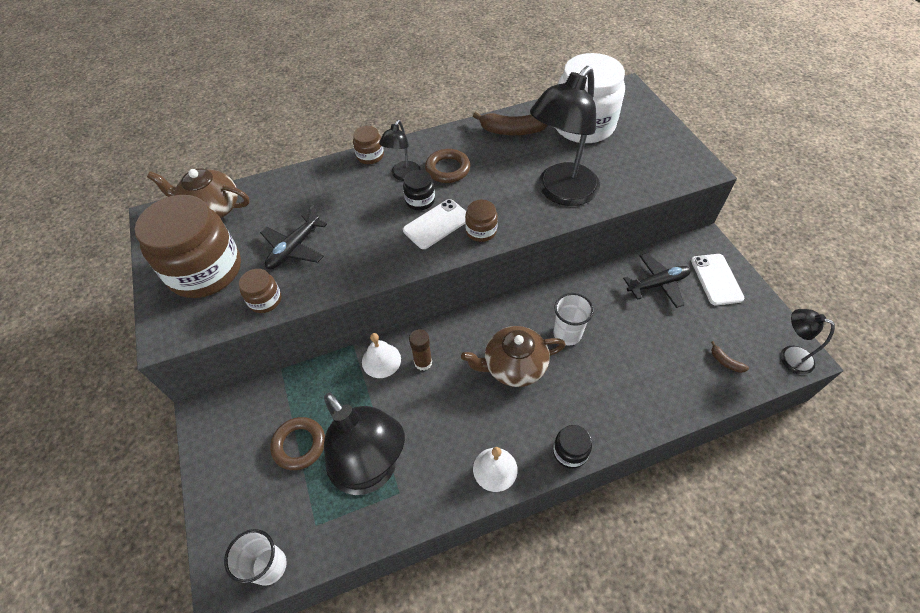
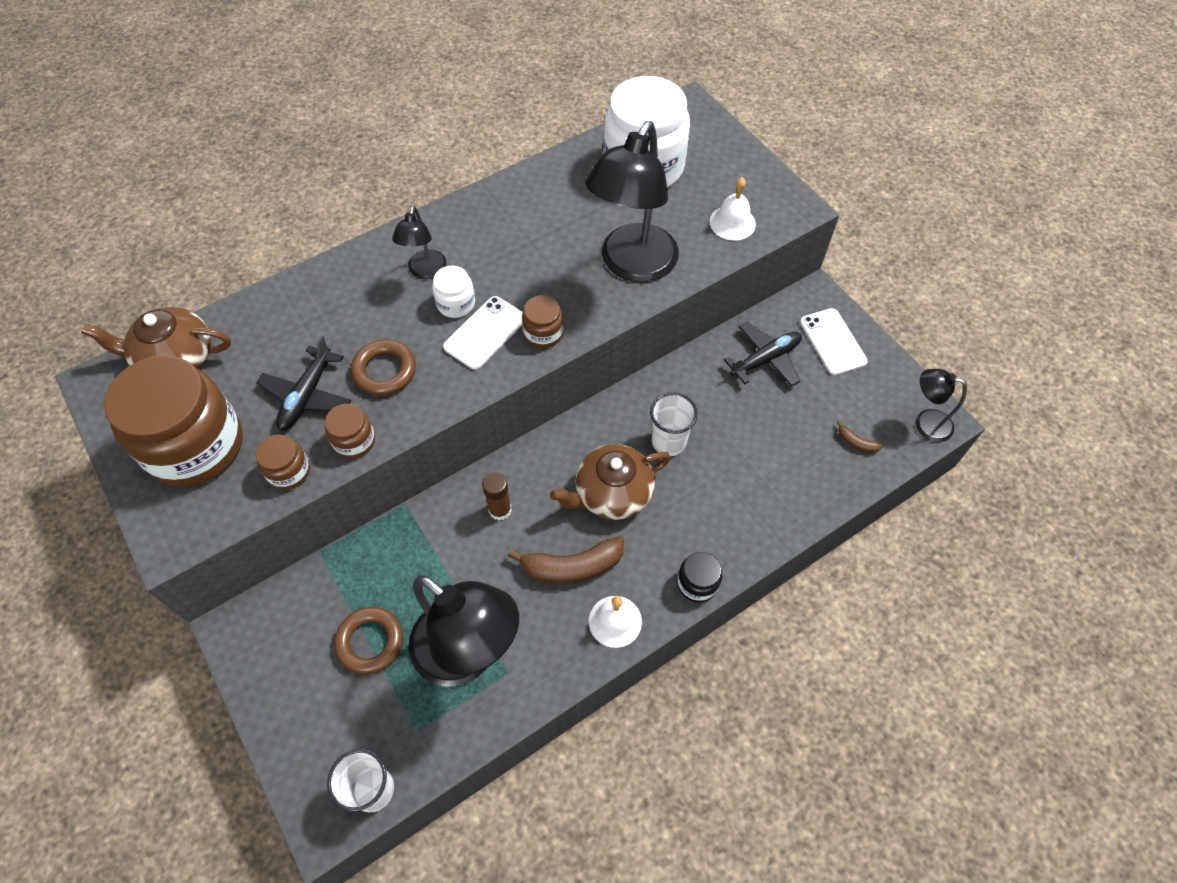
camera: 15 degrees left, 5 degrees up
brown jar [353,126,384,164] -> brown jar moved to [325,404,375,459]
white bell [362,333,401,378] -> white bell moved to [710,177,756,240]
black jar [403,170,435,210] -> white jar [432,266,475,318]
brown ring [425,149,470,183] -> brown ring moved to [351,340,416,396]
brown banana [473,112,548,135] -> brown banana moved to [508,537,624,584]

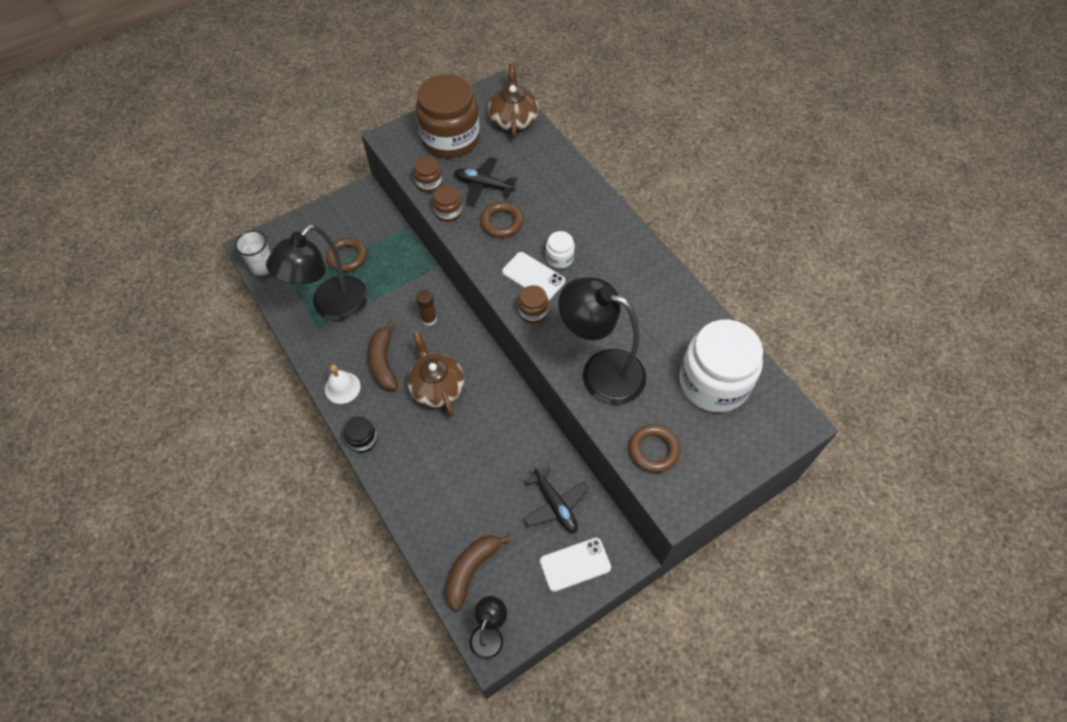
camera: 90 degrees right, 0 degrees up
black lamp [392,206,447,279] -> none
white cup [650,392,698,456] -> none
white bell [710,177,756,240] -> brown ring [629,424,680,473]
brown banana [837,420,883,453] -> brown banana [445,535,511,611], size x2.14

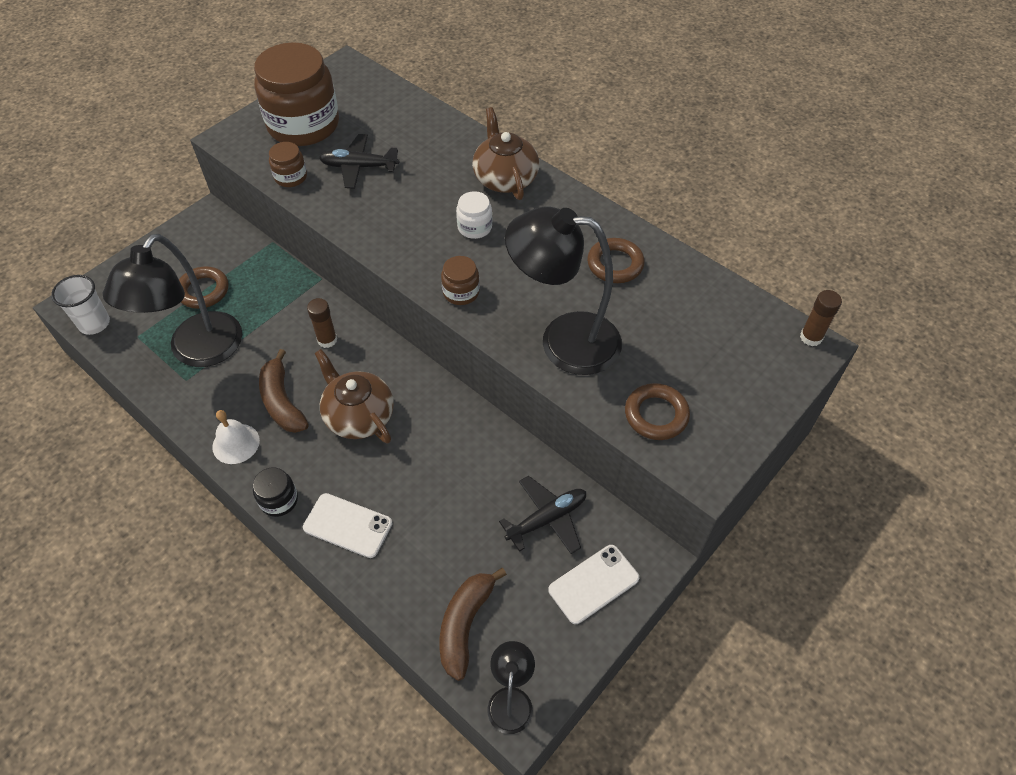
camera: 15 degrees left, 5 degrees down
brown jar [433,185,462,222] -> none
brown ring [480,202,524,238] -> brown ring moved to [587,238,645,283]
brown teapot [488,64,539,138] -> brown teapot moved to [472,107,539,200]
white phone [502,252,565,301] -> white phone moved to [303,493,392,558]
black plane [523,465,589,532] -> black plane turned 75 degrees counterclockwise [499,476,586,554]
white jar [679,320,763,412] -> none
none -> brown glue stick [800,290,842,346]

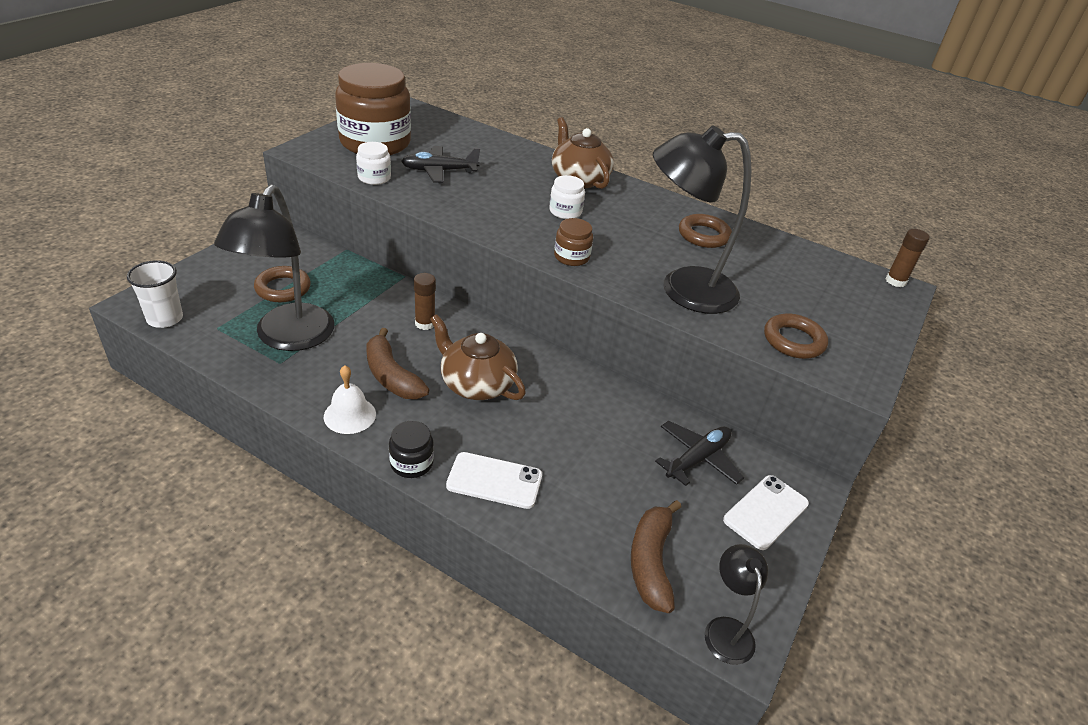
camera: 15 degrees left, 15 degrees down
brown jar [269,142,307,187] -> white jar [356,142,391,185]

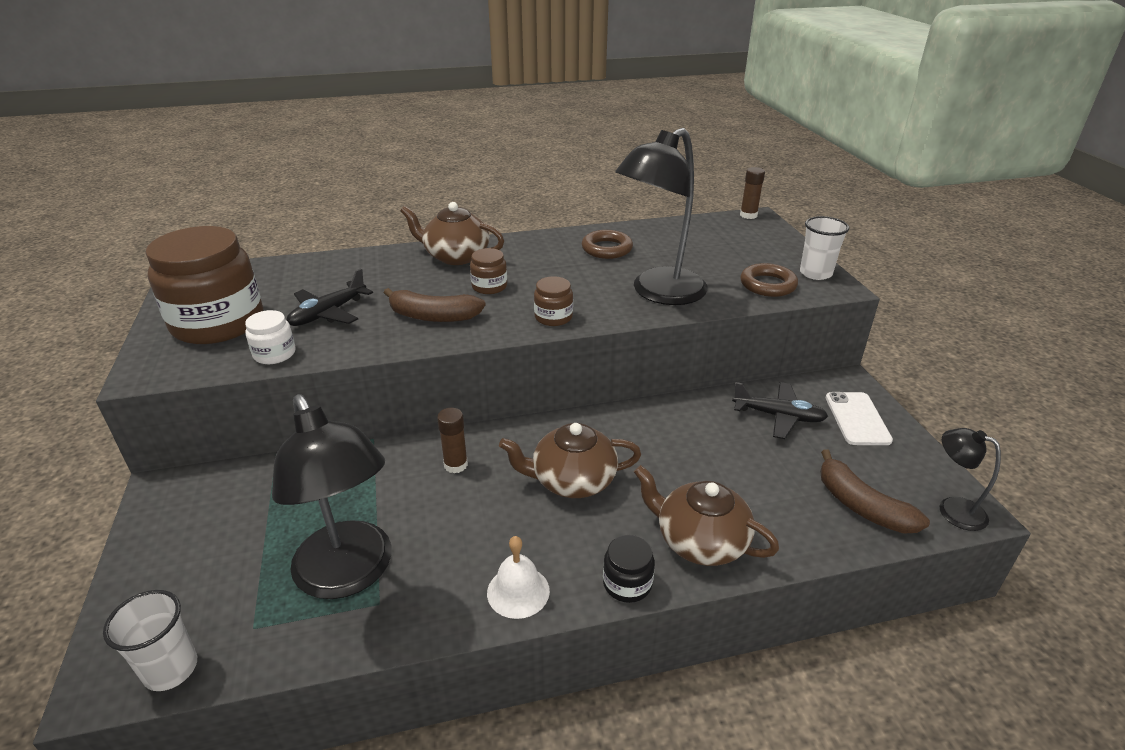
camera: 40 degrees left, 5 degrees down
brown ring [254,266,311,302] -> none
brown banana [366,328,429,399] -> brown banana moved to [384,288,486,322]
white phone [446,452,542,509] -> brown teapot [634,465,779,566]
white jar [549,175,585,219] -> brown jar [470,248,507,294]
black plane [655,421,744,486] -> black plane turned 105 degrees clockwise [732,382,828,439]
none -> white cup [800,216,849,280]

